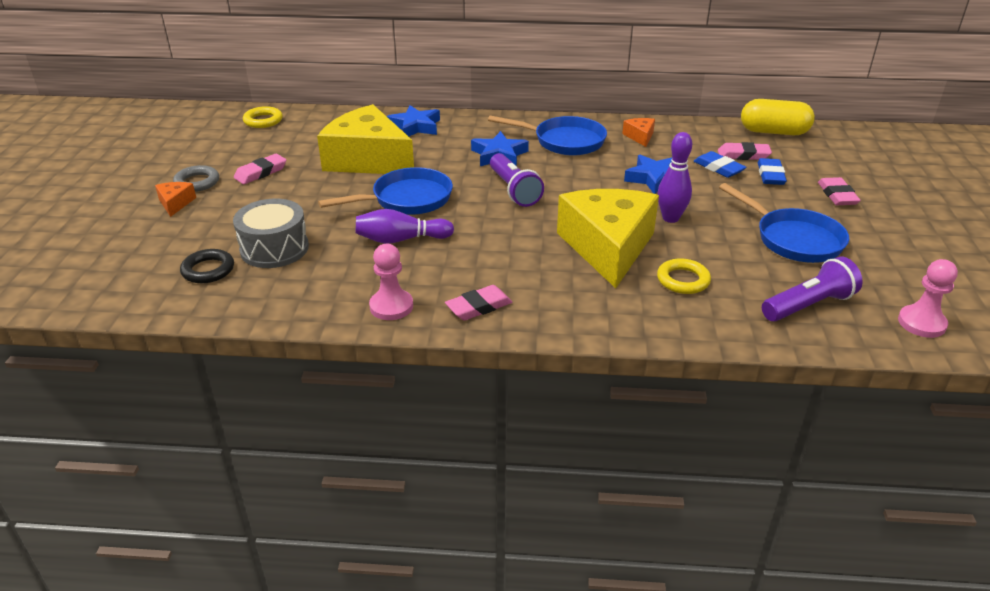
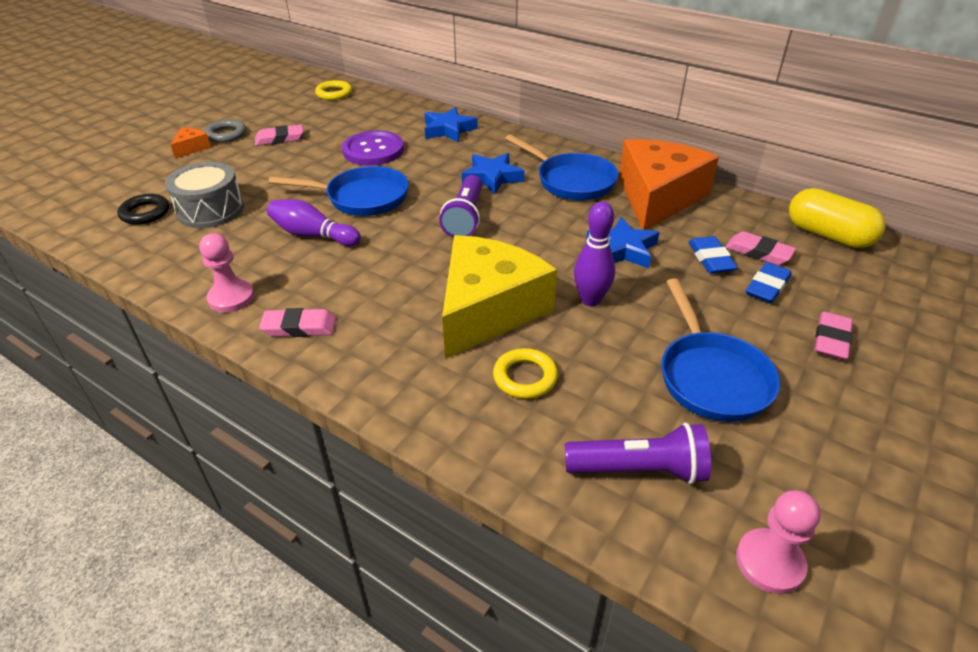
camera: 30 degrees right, 5 degrees up
yellow cheese [317,104,414,174] -> purple button [342,130,404,166]
orange cheese [622,118,655,147] -> orange cheese [619,139,719,230], size x2.49

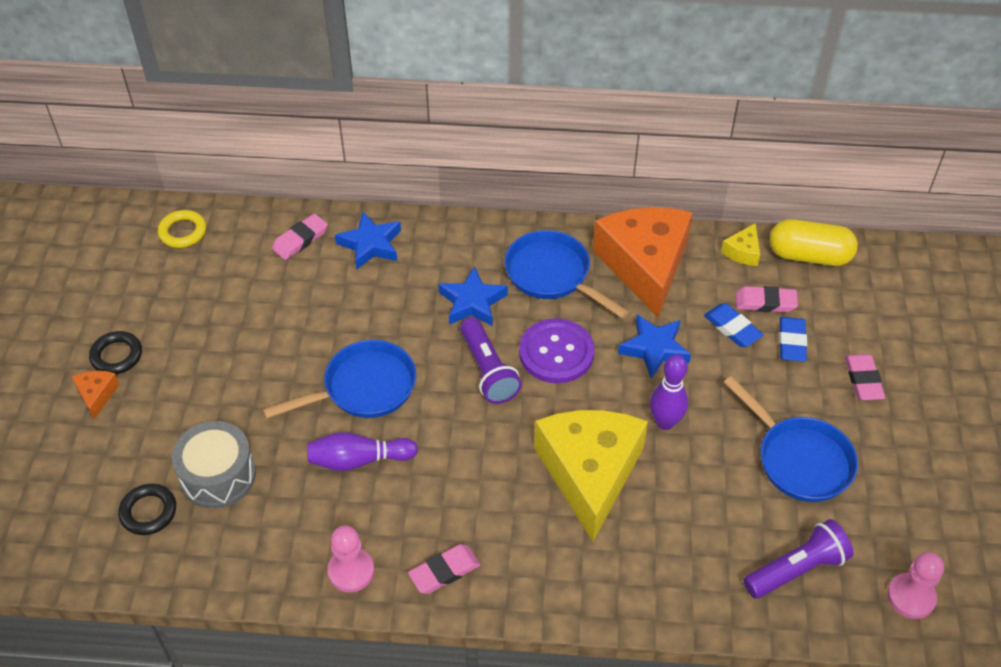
camera: 30 degrees left, 10 degrees up
grey ring [204,119,246,143] -> black ring [89,331,142,374]
pink eraser [255,125,303,146] -> pink eraser moved to [272,214,328,260]
purple button [342,130,404,166] -> purple button moved to [519,318,594,383]
yellow ring [493,348,558,399] -> none
blue pan [505,135,618,200] -> blue pan turned 150 degrees counterclockwise [505,230,629,319]
none -> yellow cheese [721,223,760,266]

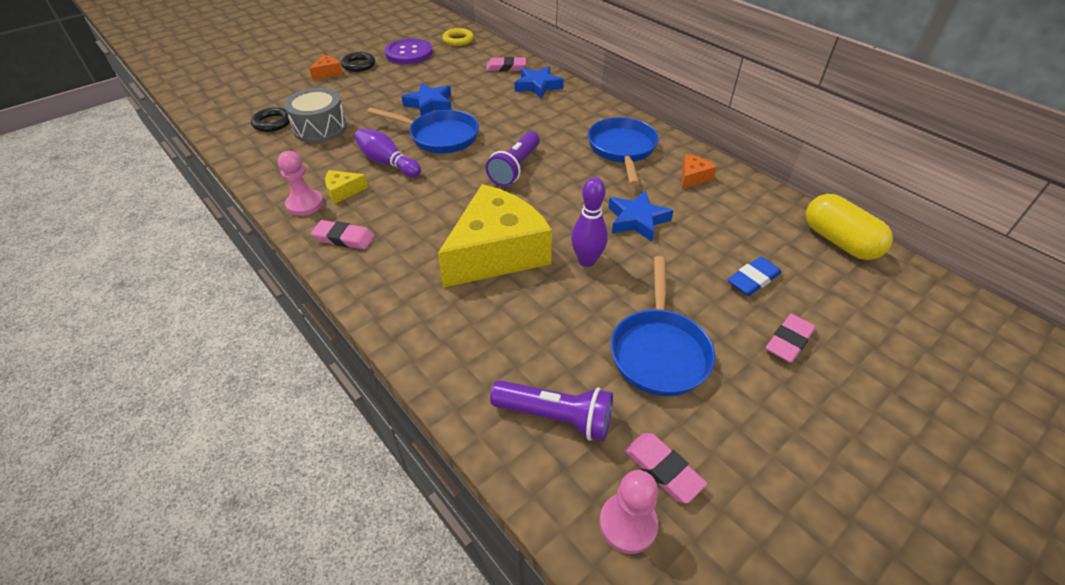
camera: 45 degrees right, 5 degrees down
blue star [439,266,508,326] -> blue star moved to [401,83,452,116]
purple button [519,318,594,383] -> purple button moved to [384,38,433,64]
orange cheese [593,207,693,317] -> orange cheese [682,154,717,189], size x0.40
blue eraser [704,303,763,347] -> none
yellow cheese [721,223,760,266] -> yellow cheese moved to [325,170,368,204]
pink eraser [736,286,798,312] -> pink eraser moved to [624,433,707,503]

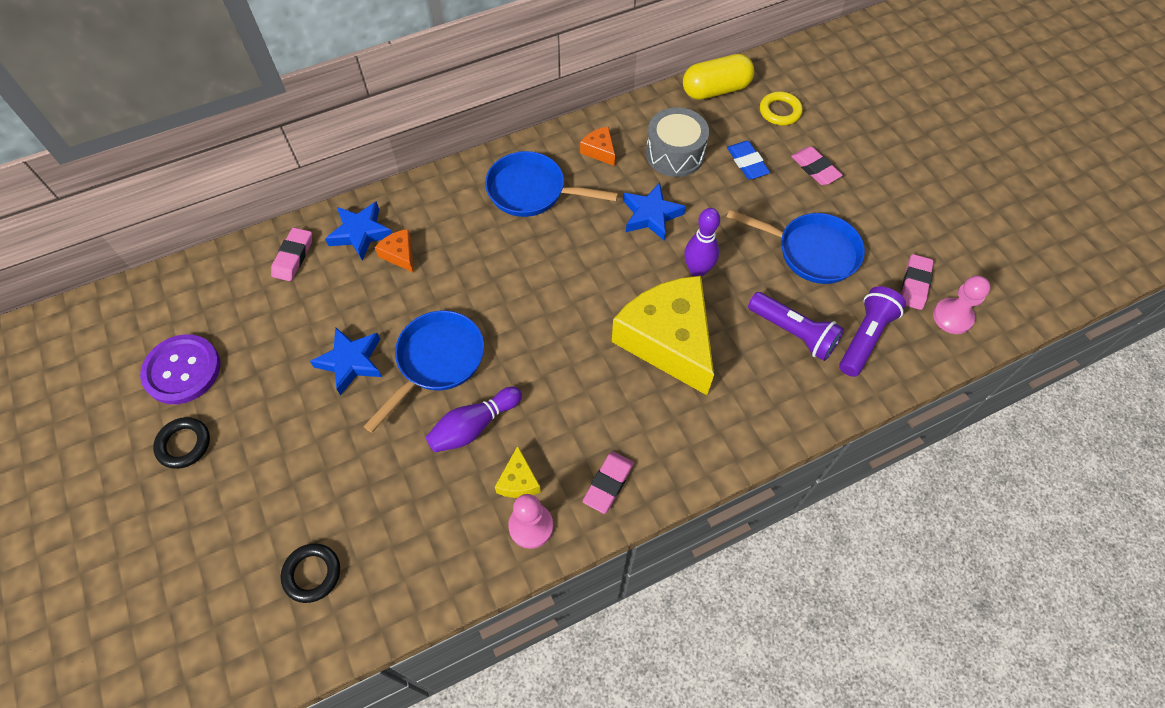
camera: 75 degrees left, 15 degrees up
grey drum [284,88,347,143] -> grey drum moved to [646,107,709,177]
orange cheese [309,55,343,80] -> orange cheese moved to [375,229,413,272]
yellow ring [442,28,474,46] -> yellow ring moved to [760,92,803,125]
purple flashlight [486,131,540,187] -> purple flashlight moved to [748,292,844,361]
pink eraser [624,433,707,503] -> pink eraser turned 45 degrees counterclockwise [901,254,934,310]

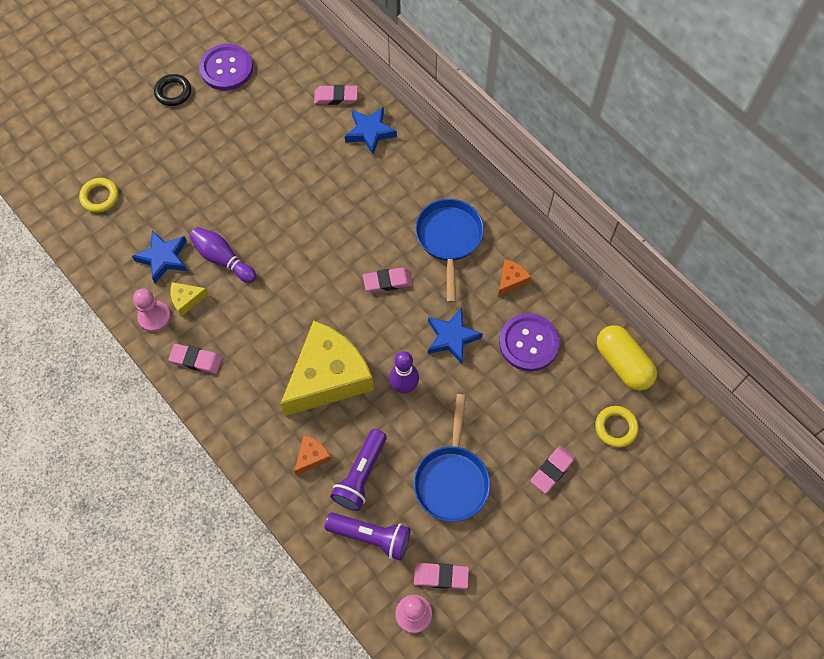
camera: 75 degrees right, 5 degrees up
black ring [281,543,340,603] -> yellow ring [79,178,119,213]
blue star [310,327,382,395] -> blue star moved to [132,230,187,283]
blue pan [363,310,484,433] -> none
orange cheese [375,229,413,272] -> orange cheese moved to [294,435,331,475]
grey drum [646,107,709,177] -> purple button [499,313,560,371]
blue eraser [727,141,770,179] -> none
none -> pink eraser [363,267,412,293]

